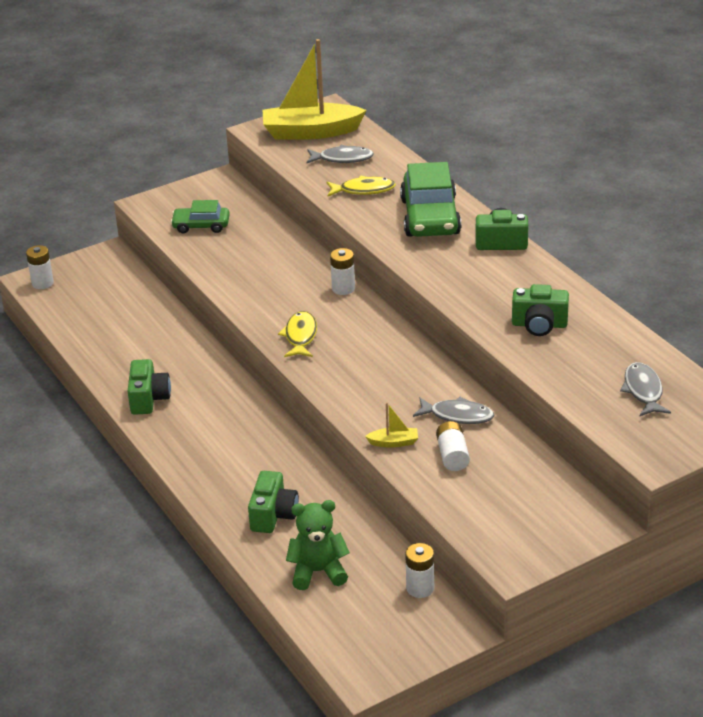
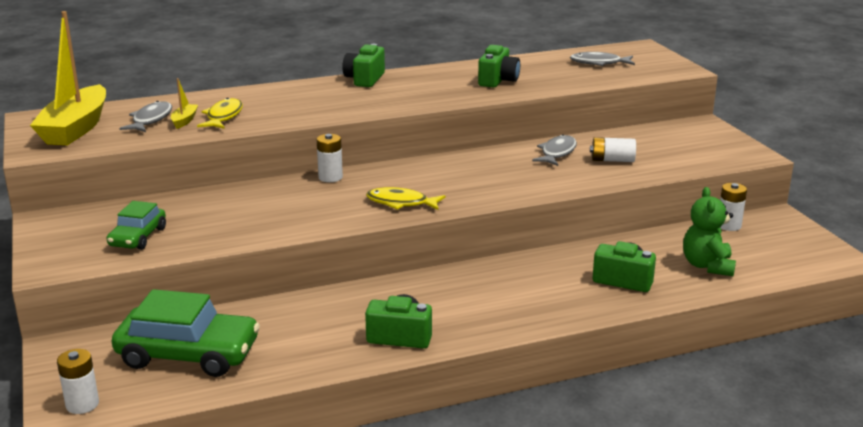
camera: 80 degrees left, 10 degrees down
yellow boat [365,402,418,447] -> yellow boat moved to [171,78,198,129]
green car [400,162,461,237] -> green car moved to [112,289,260,377]

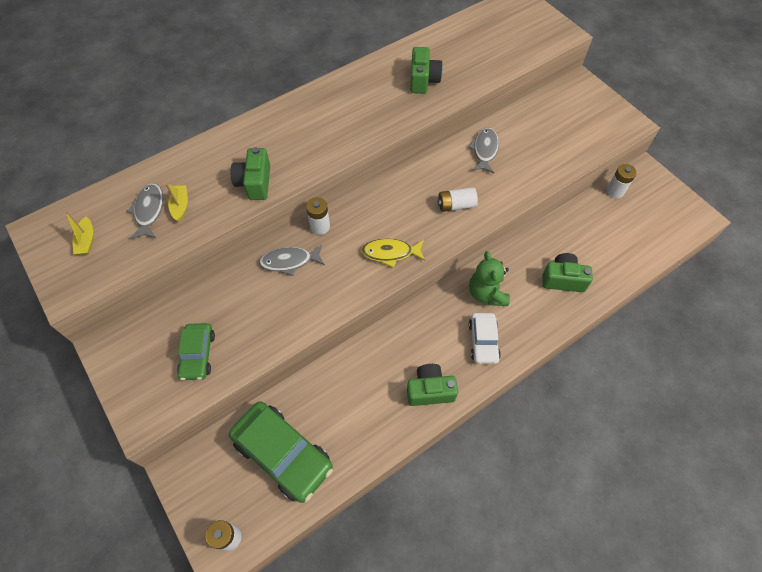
camera: 15 degrees left, 35 degrees up
yellow boat [30,11,106,145] -> yellow boat [66,211,93,255], size x0.41
green car [112,289,260,377] -> green car turned 45 degrees clockwise [229,401,333,503]
yellow fish [197,98,243,129] -> none
green camera [342,44,385,87] -> green camera moved to [230,147,270,200]
grey fish [570,52,635,66] -> grey fish moved to [259,244,325,276]
white battery [590,137,636,162] -> white battery moved to [437,187,478,212]
green teddy bear [683,187,736,276] -> green teddy bear moved to [469,251,510,306]
none -> white car [469,313,501,364]

